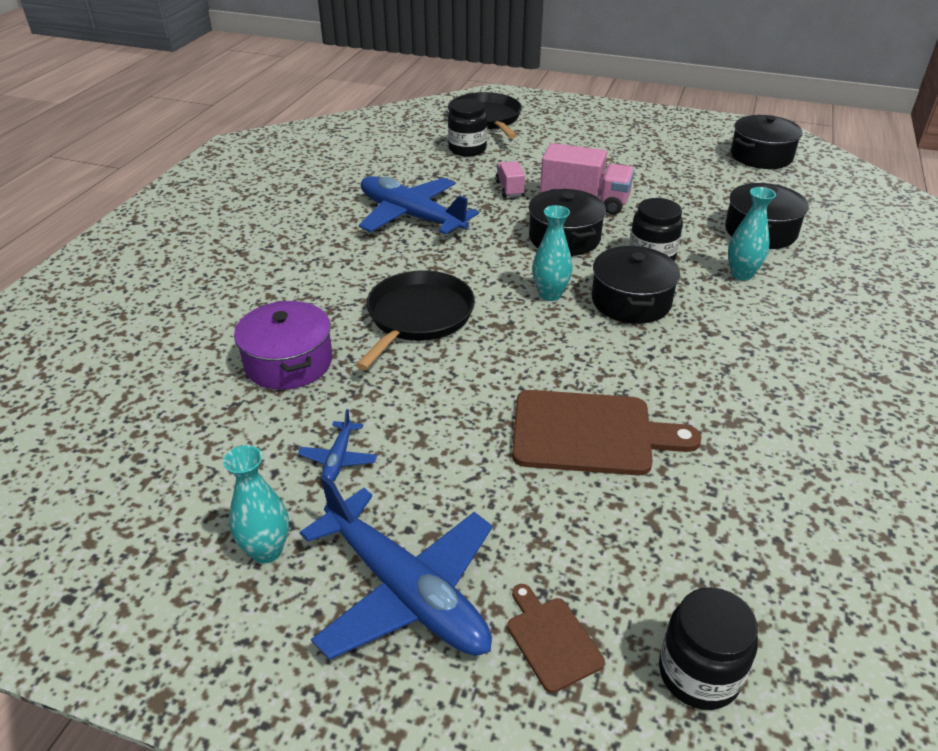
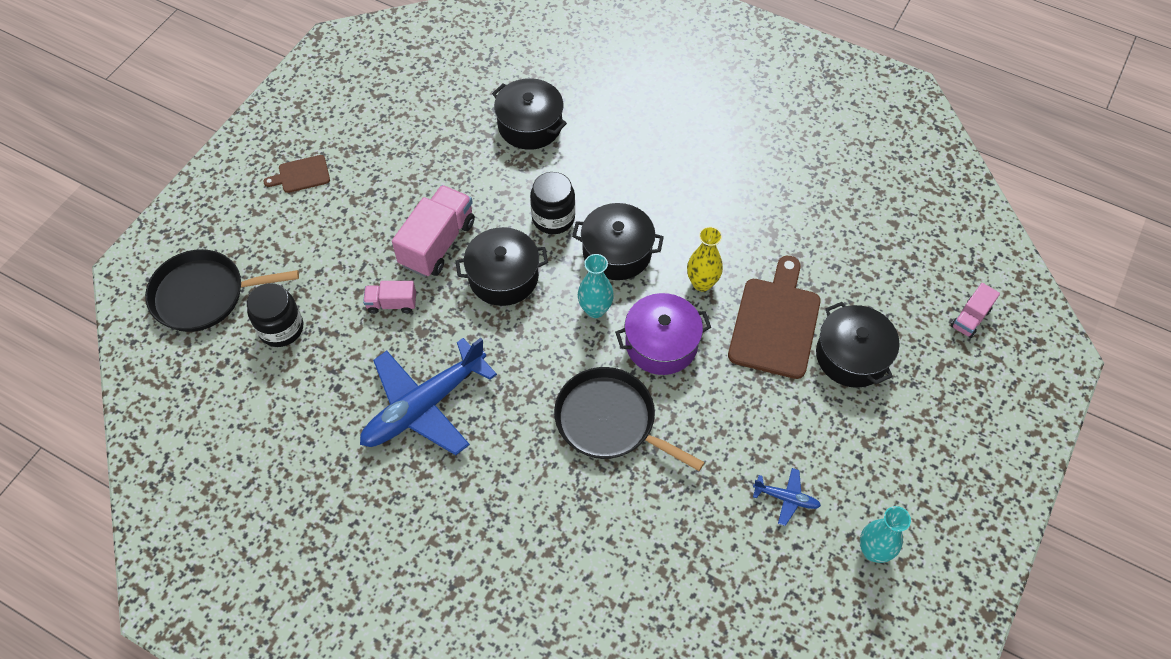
camera: 80 degrees left, 20 degrees up
purple pot [234,301,332,390] -> purple pot moved to [615,293,711,375]
blue plane [300,475,492,660] -> none
brown cutting board [507,584,605,693] -> brown cutting board moved to [264,155,330,193]
black jar [659,587,758,710] -> pink truck [951,283,1000,338]
turquoise vase [728,187,776,280] -> none
black pot [731,115,802,169] -> black pot moved to [816,302,900,388]
none -> yellow vase [687,226,723,291]

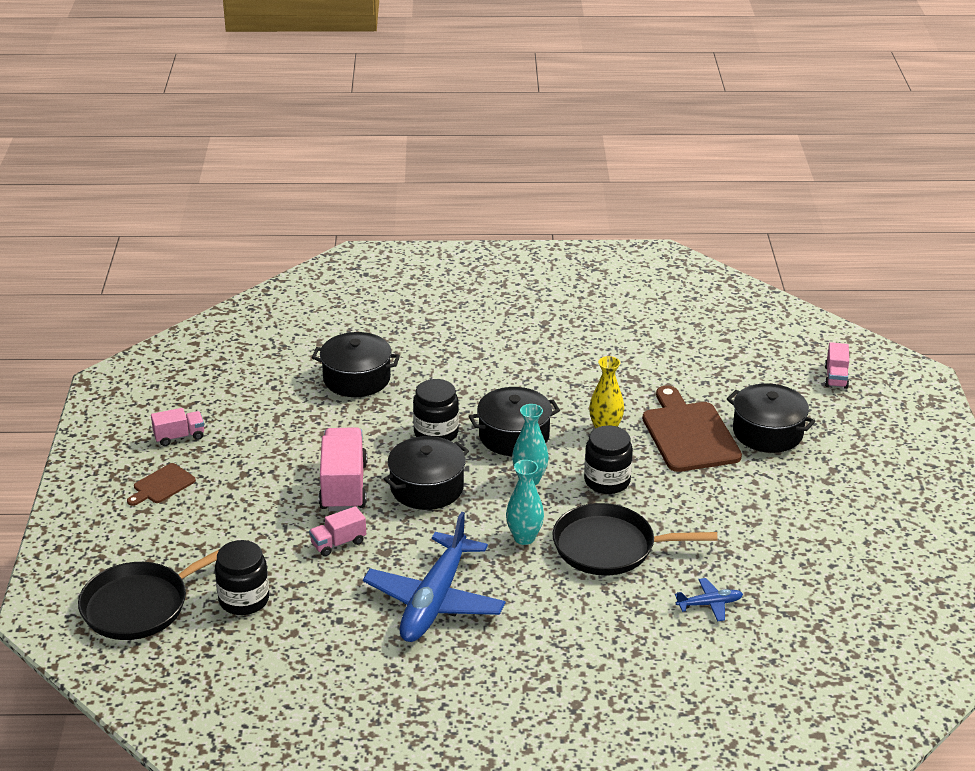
camera: 30 degrees left, 25 degrees down
purple pot [615,293,711,375] -> black jar [584,426,633,494]
blue plane [753,468,821,526] -> blue plane moved to [675,578,743,621]
turquoise vase [860,506,911,563] -> turquoise vase moved to [506,460,544,545]
none -> pink truck [151,408,204,446]

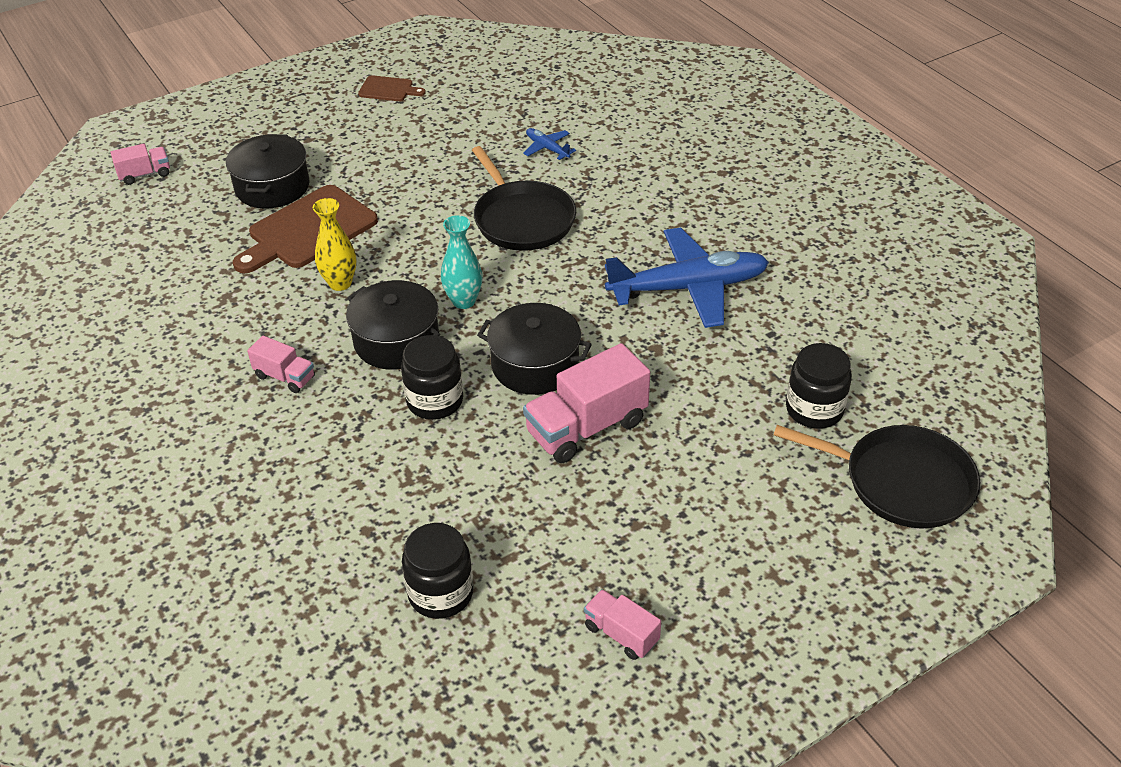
camera: 120 degrees left, 10 degrees up
brown cutting board [127,463,196,506] -> brown cutting board moved to [358,75,426,101]
pink truck [309,506,366,556] -> pink truck moved to [247,336,315,393]
black pot [312,332,400,397] -> none
turquoise vase [506,460,544,545] -> none
black jar [584,426,633,494] -> black jar moved to [402,523,473,619]

